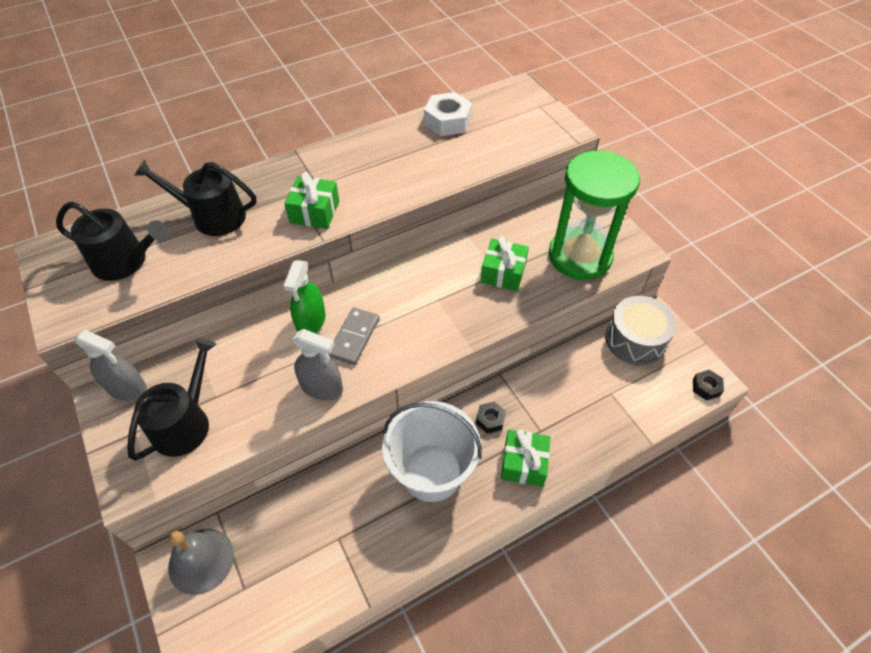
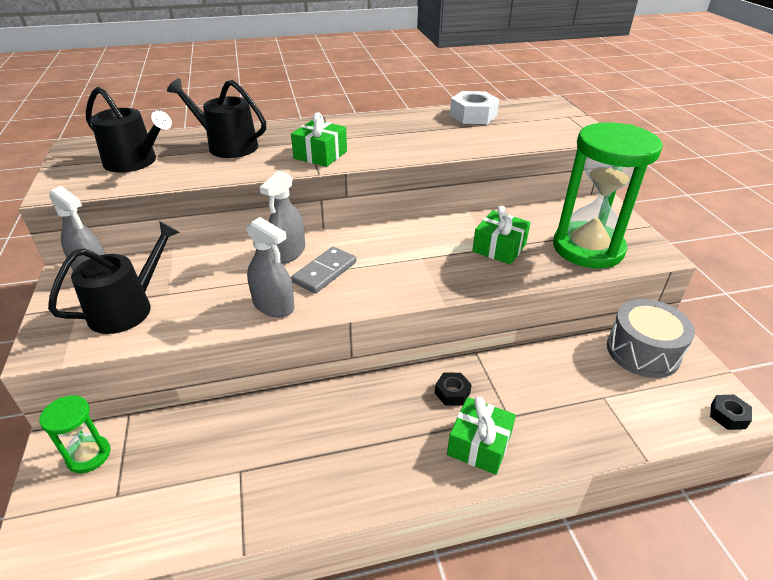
camera: 15 degrees right, 15 degrees down
grey bell [168,529,234,595] -> green hourglass [39,395,110,473]
green spray bottle [283,260,326,333] -> grey spray bottle [260,171,305,264]
white bucket [382,401,482,502] -> none

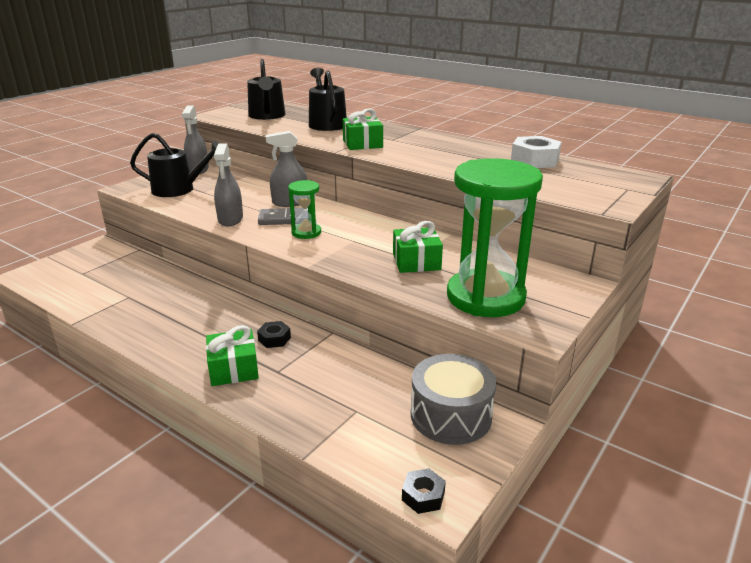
camera: 50 degrees right, 10 degrees down
green hourglass [39,395,110,473] -> green hourglass moved to [288,180,321,239]

